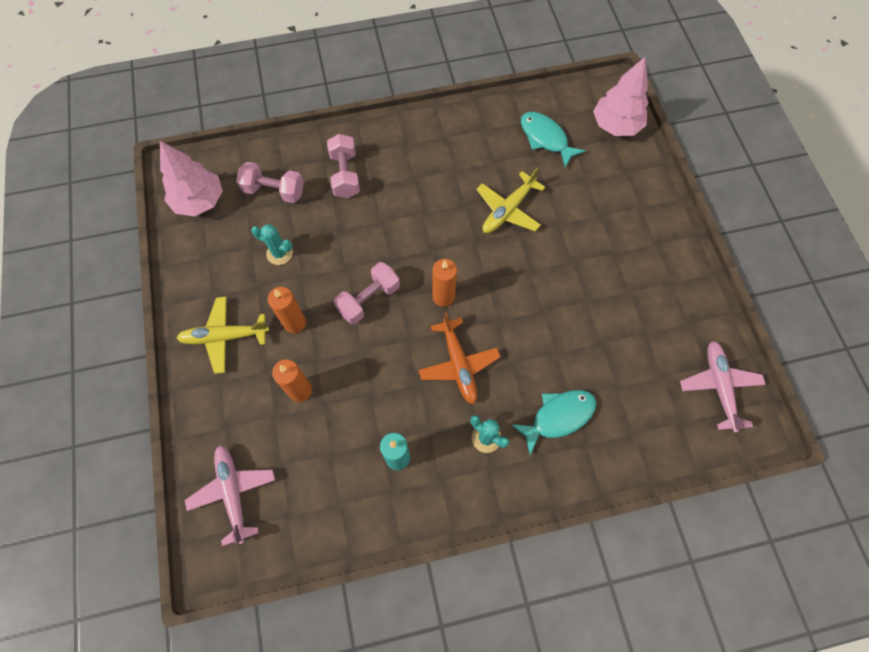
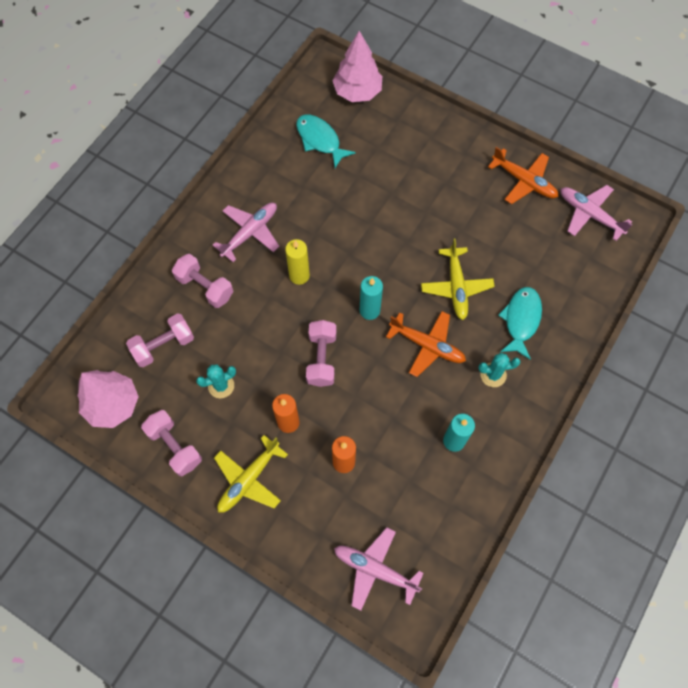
camera: 45 degrees left, 0 degrees up
orange candle [432,259,457,307] -> turquoise candle [360,276,383,320]
yellow plane [476,168,545,233] -> yellow plane moved to [421,238,495,320]
turquoise fish [521,112,586,168] -> turquoise fish turned 45 degrees clockwise [296,115,356,168]
none -> pink dumbbell [141,410,202,476]
none -> pink plane [213,203,279,262]
none -> yellow candle [285,239,310,285]
none -> orange plane [488,147,558,204]

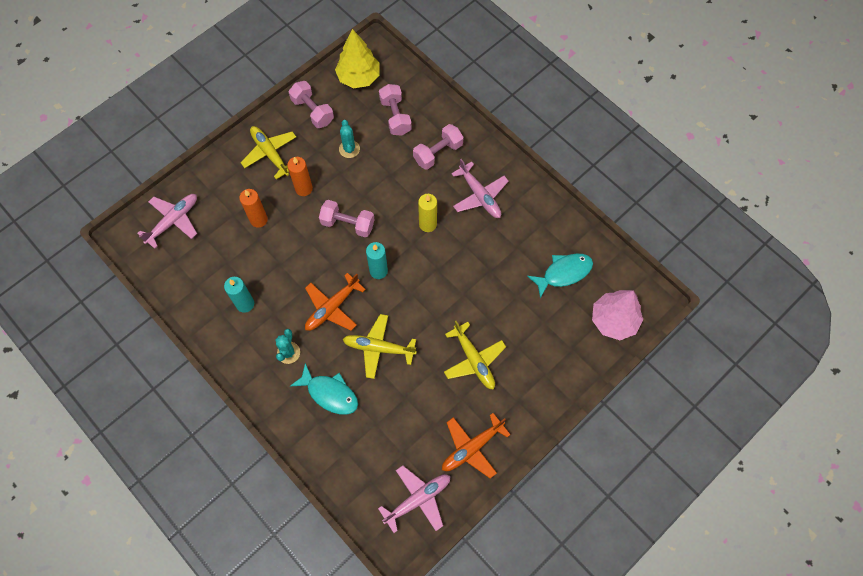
camera: 105 degrees right, 0 degrees up
pink tree [77,370,139,428] -> yellow tree [335,29,380,88]
pink dumbbell [141,410,202,476] -> pink dumbbell turned 75 degrees clockwise [289,81,334,128]
none -> yellow plane [444,321,506,390]

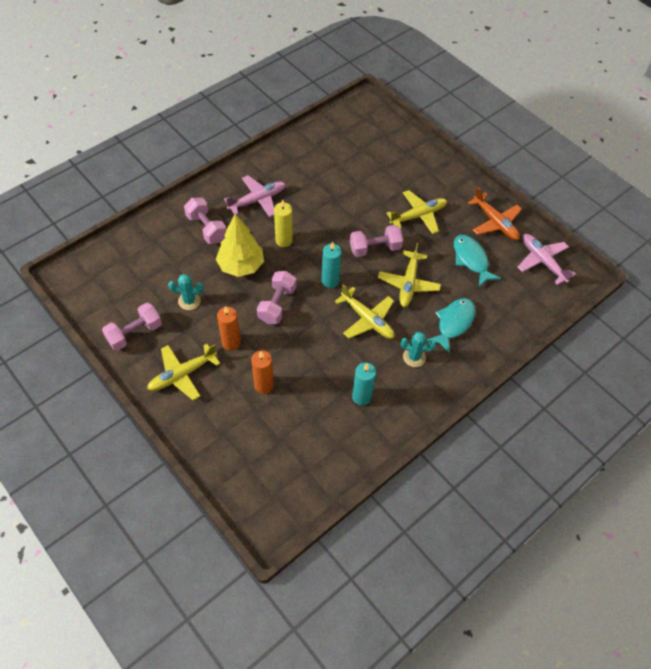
camera: 90 degrees left, 10 degrees down
pink plane [137,194,197,249] -> none
orange plane [305,273,366,331] -> yellow plane [335,284,394,339]
yellow tree [335,29,380,88] -> yellow tree moved to [216,214,264,277]
pink dumbbell [379,84,412,136] -> pink dumbbell moved to [350,225,403,257]
turquoise fish [527,253,593,298] -> turquoise fish moved to [454,235,501,287]
pink tree [592,290,643,340] -> none

